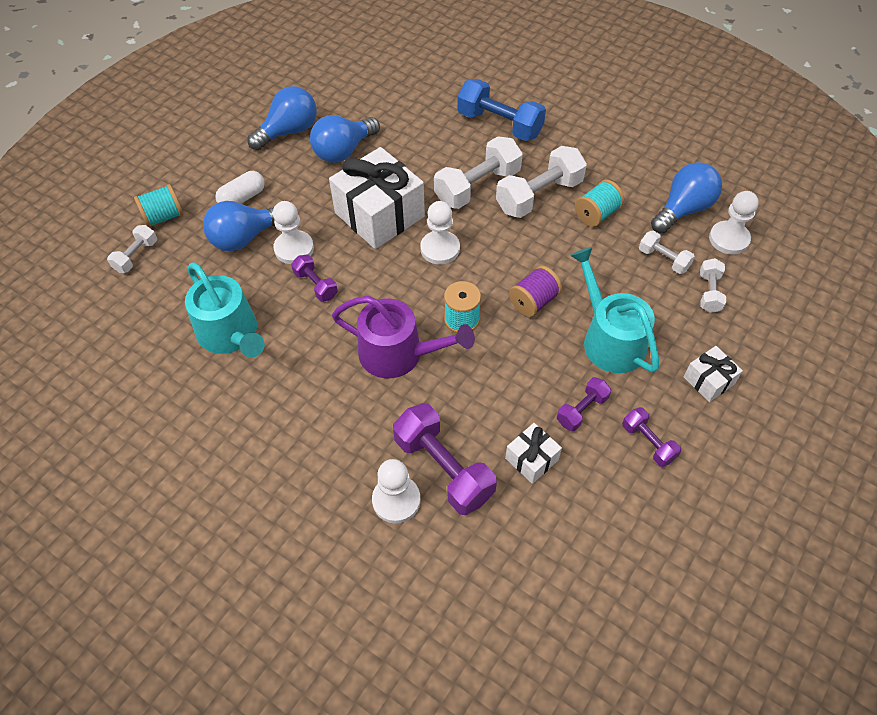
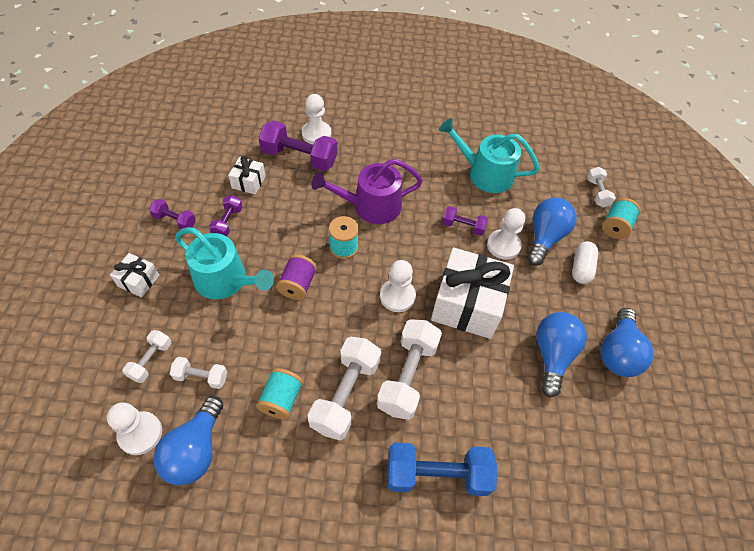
camera: 145 degrees right, 0 degrees up
white dumbbell [700,258,726,313] -> white dumbbell turned 45 degrees clockwise [123,330,171,383]

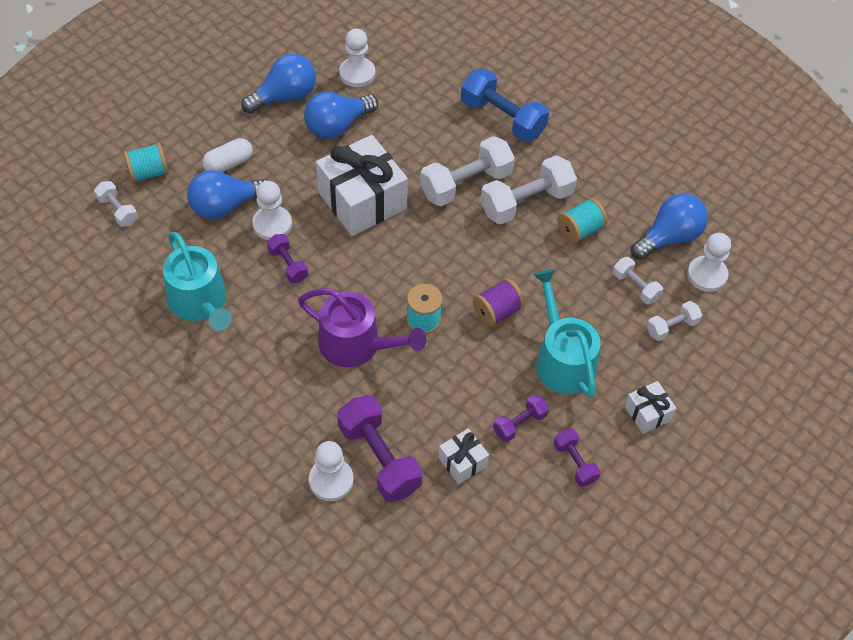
camera: 140 degrees left, 0 degrees up
white pawn [380,260,416,312] -> white pawn moved to [339,28,375,87]
white dumbbell [587,167,616,207] -> white dumbbell turned 75 degrees counterclockwise [94,181,138,227]

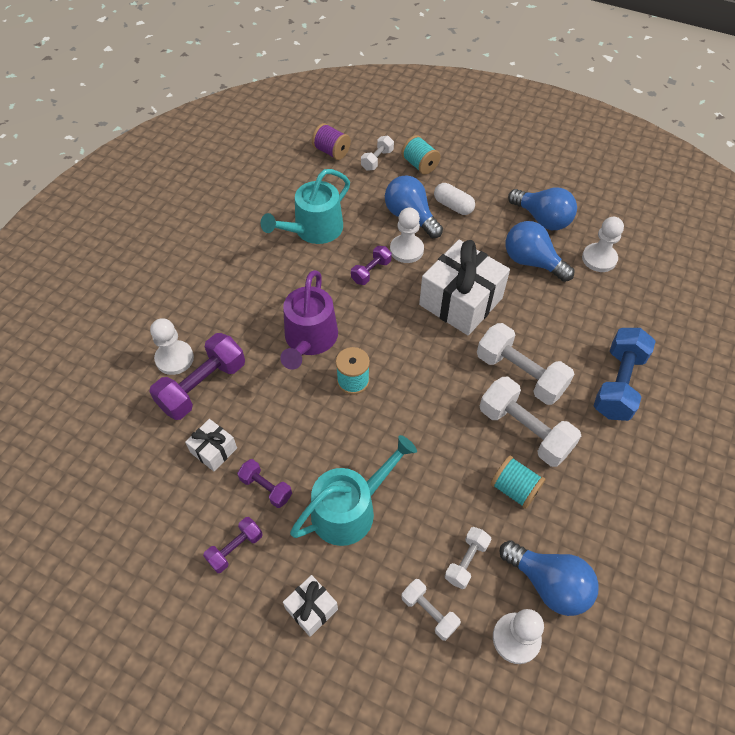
camera: 75 degrees right, 0 degrees up
purple spool [473,278,525,327] -> purple spool moved to [312,123,351,160]

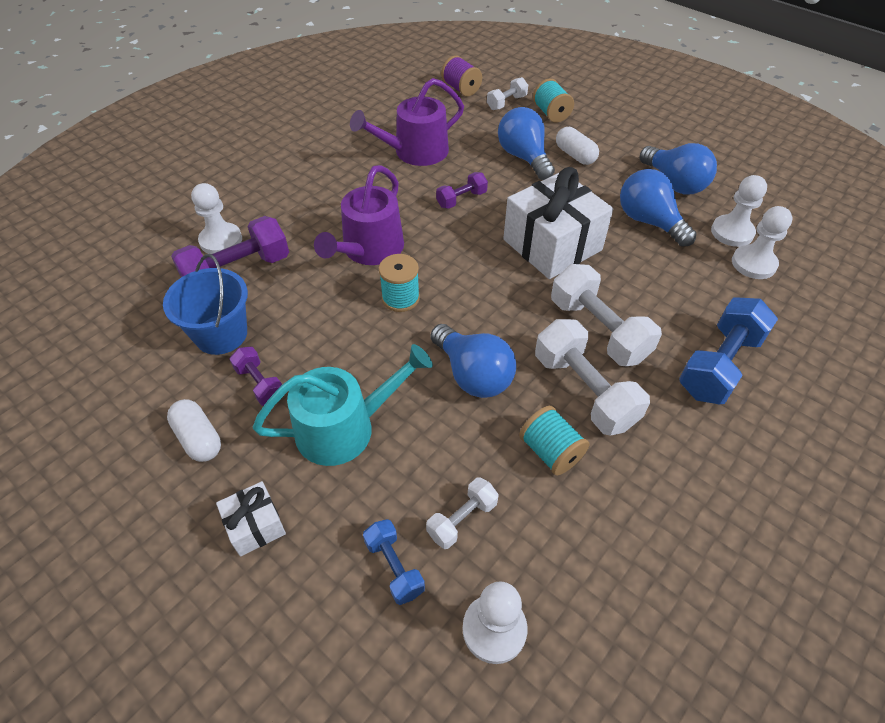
camera: 15 degrees right, 5 degrees down
white gift [185,419,237,471] -> blue bucket [163,254,248,355]
purple dumbbell [203,517,263,573] -> white capsule [167,399,221,462]
turquoise watering can [261,169,350,244] -> purple watering can [350,78,464,166]
white pawn [390,208,424,263] -> white pawn moved to [732,206,792,279]
white dumbbell [401,579,461,641] -> blue dumbbell [363,519,425,605]
blue light bulb [500,540,599,616] -> blue light bulb moved to [431,324,516,398]

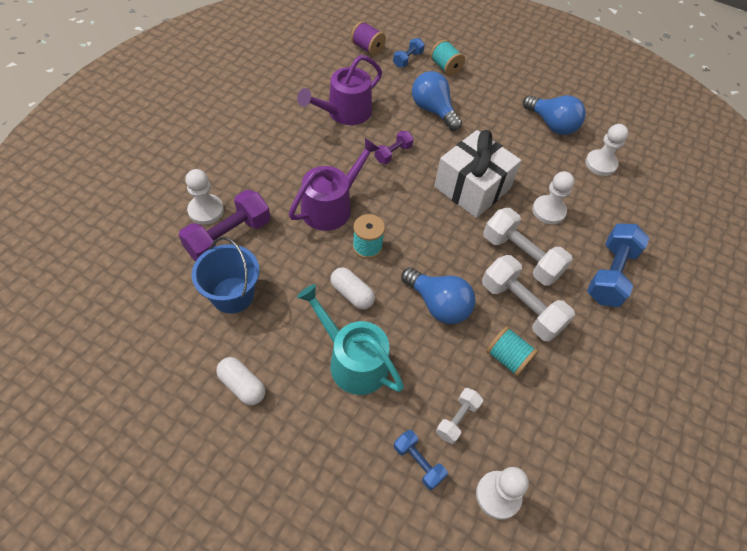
camera: 15 degrees left, 5 degrees up
white gift [216,481,286,557] -> none
purple dumbbell [230,347,282,406] -> none
turquoise watering can [253,344,433,466] -> turquoise watering can turned 105 degrees counterclockwise [297,284,404,395]
purple watering can [314,165,404,265] -> purple watering can turned 150 degrees counterclockwise [289,138,380,231]
white dumbbell [487,77,528,110] -> blue dumbbell [393,38,425,68]
white capsule [556,127,599,165] -> white capsule moved to [330,267,375,310]
blue light bulb [620,169,697,247] -> none
white pawn [732,206,792,279] -> white pawn moved to [532,171,575,224]

